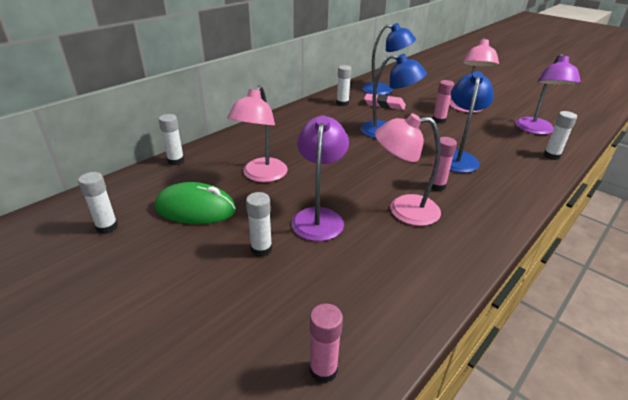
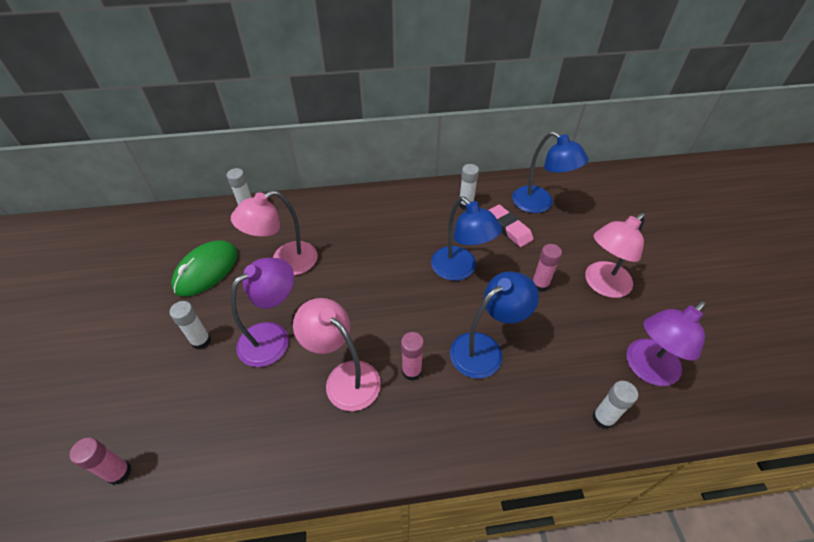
camera: 40 degrees right, 15 degrees up
white glue stick [78,172,118,234] -> none
green mouse [155,182,236,224] -> green mouse turned 75 degrees clockwise [171,240,238,296]

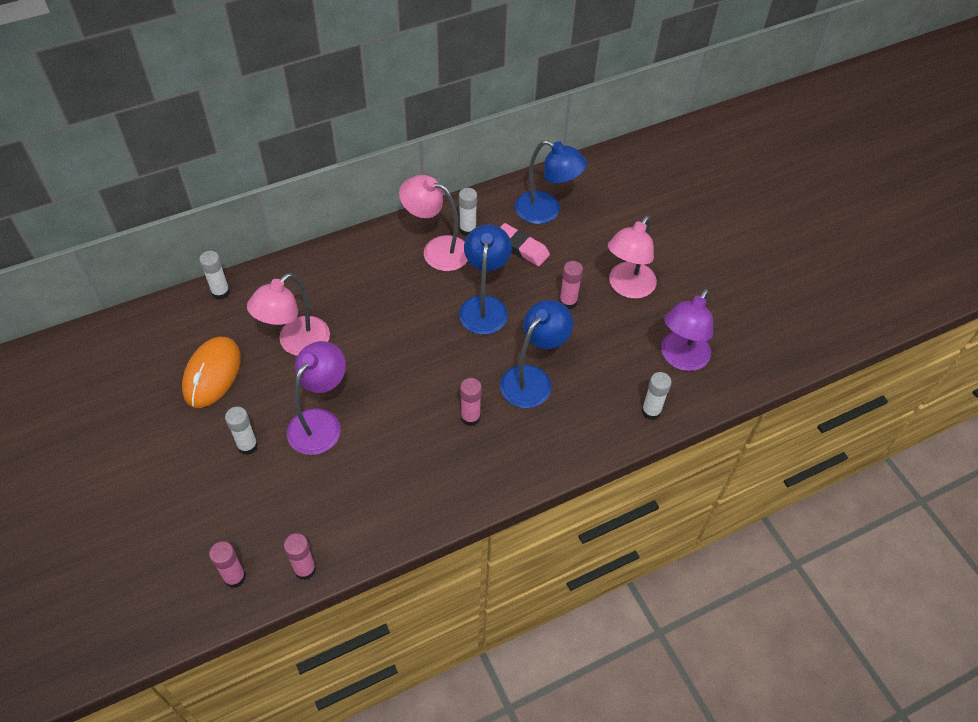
camera: 20 degrees left, 5 degrees up
green mouse [171,240,238,296] -> orange mouse [182,337,241,408]
pink lamp [293,298,381,411] -> pink lamp moved to [399,175,468,271]
blue lamp [431,196,502,281] -> blue lamp turned 120 degrees counterclockwise [459,224,512,335]
none -> pink glue stick [284,533,316,580]

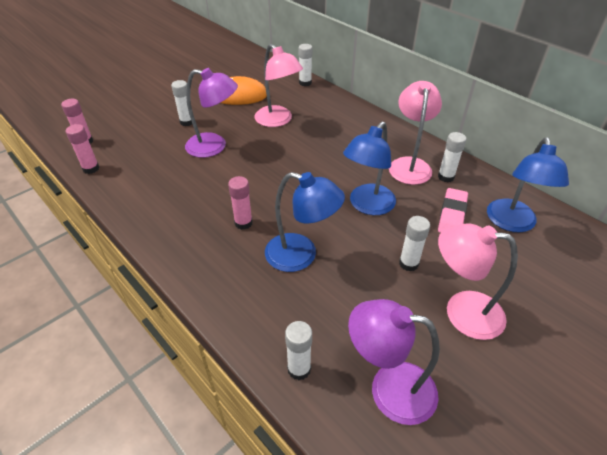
camera: 75 degrees right, 10 degrees down
pink lamp [247,273,330,356] -> pink lamp turned 150 degrees counterclockwise [254,44,303,127]
blue lamp [459,224,512,335] -> blue lamp turned 135 degrees clockwise [343,122,396,215]
pink glue stick [559,261,583,309] -> white glue stick [399,216,430,272]

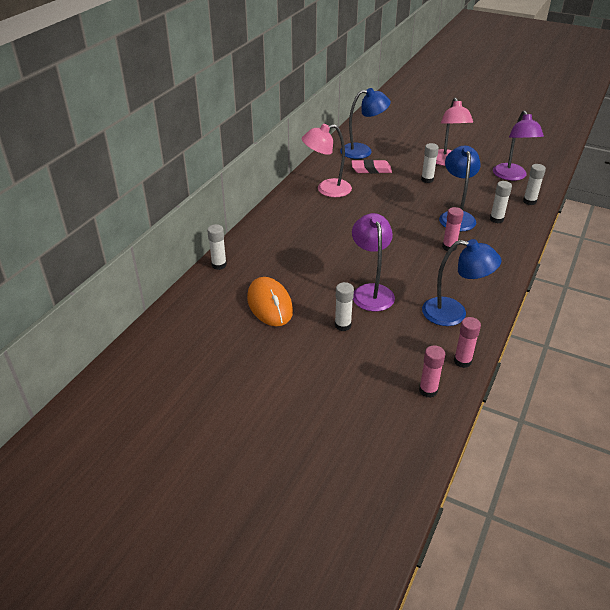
camera: 110 degrees left, 5 degrees down
pink lamp [254,44,303,127] -> none
blue lamp [343,122,396,215] -> blue lamp moved to [422,239,501,326]
white glue stick [438,132,467,182] -> white glue stick moved to [490,181,512,223]

